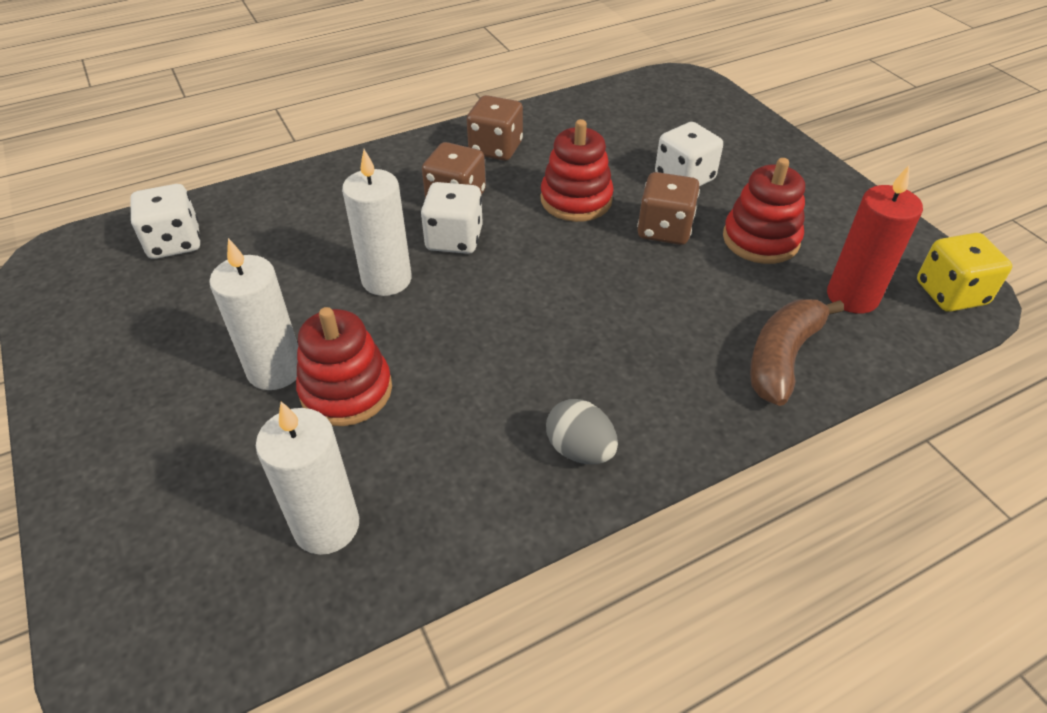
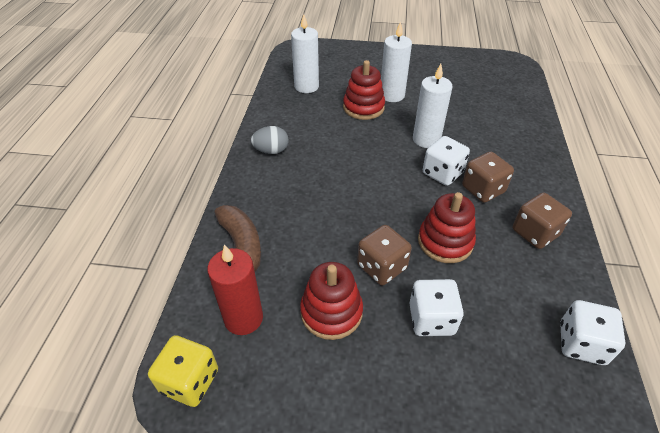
camera: 125 degrees right, 0 degrees up
white dice [130,184,200,259] -> white dice moved to [560,300,625,365]

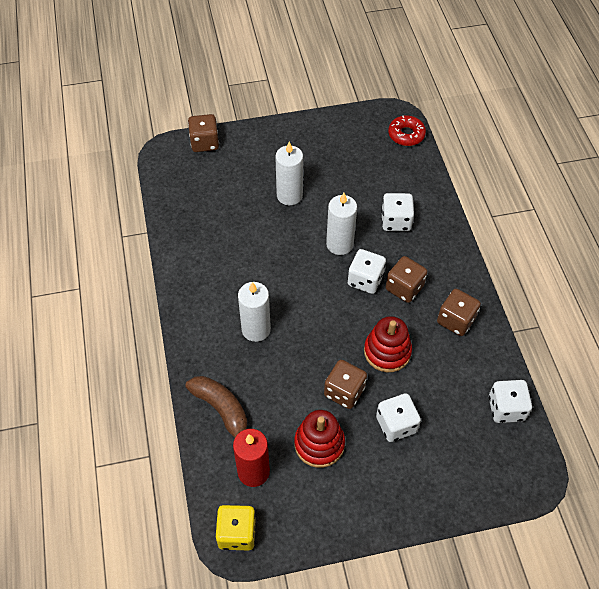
camera: 20 degrees left, 10 degrees up
grey egg [251,126,289,154] -> none
white candle [291,14,319,93] -> white candle moved to [238,282,271,342]
red stacking toy [343,60,385,120] -> none
none -> brown dice [188,114,219,152]
none -> white dice [381,193,414,231]
none -> red donut [388,116,426,146]

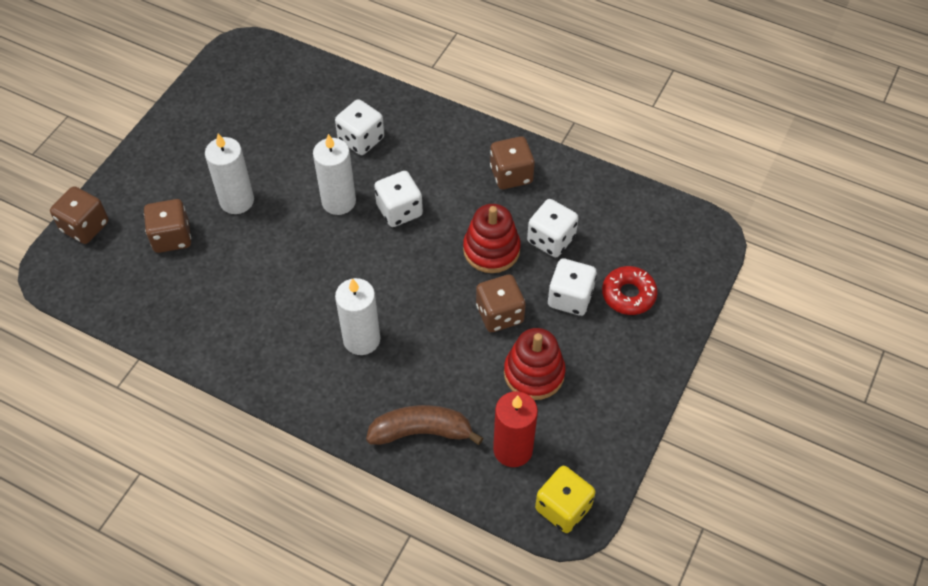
camera: 50 degrees left, 0 degrees up
brown dice [386,256,427,303] -> brown dice moved to [144,199,191,253]
red donut [388,116,426,146] -> red donut moved to [602,266,658,315]
white dice [489,380,532,423] -> white dice moved to [527,199,579,257]

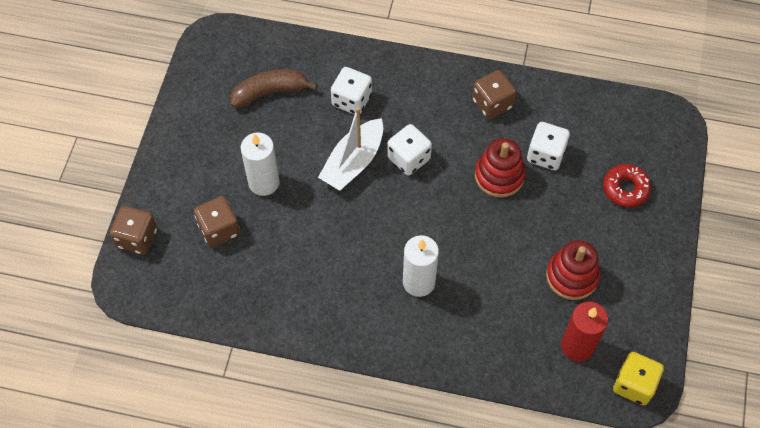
camera: 15 degrees left, 5 degrees up
white candle [313,134,356,215] -> white boat [318,107,383,191]
brown banana [366,405,483,445] -> brown banana moved to [231,69,318,108]
brown dice [476,274,526,332] -> none
white dice [548,259,597,316] -> none

